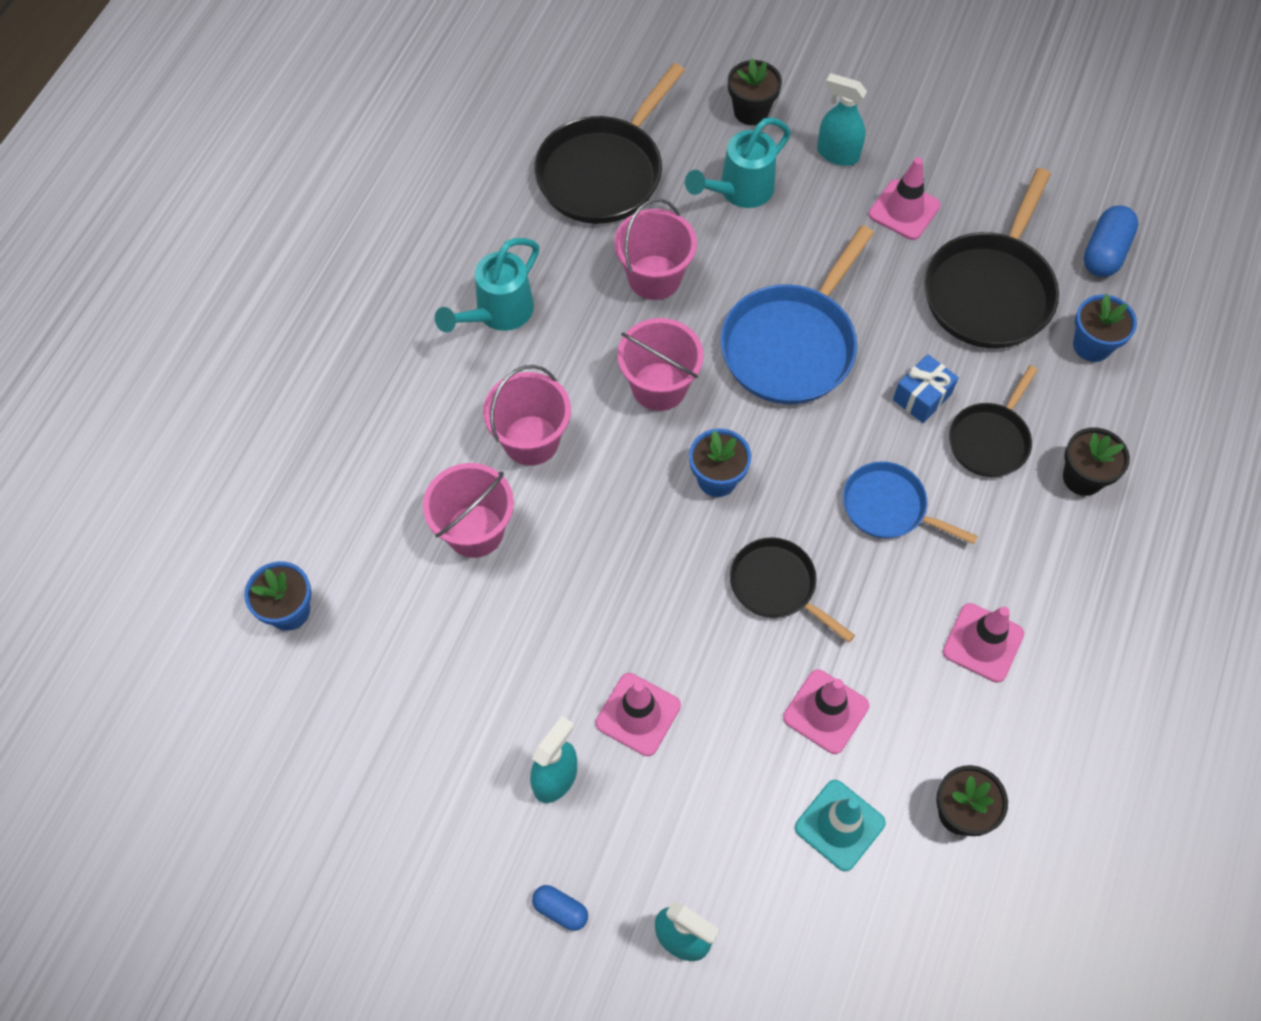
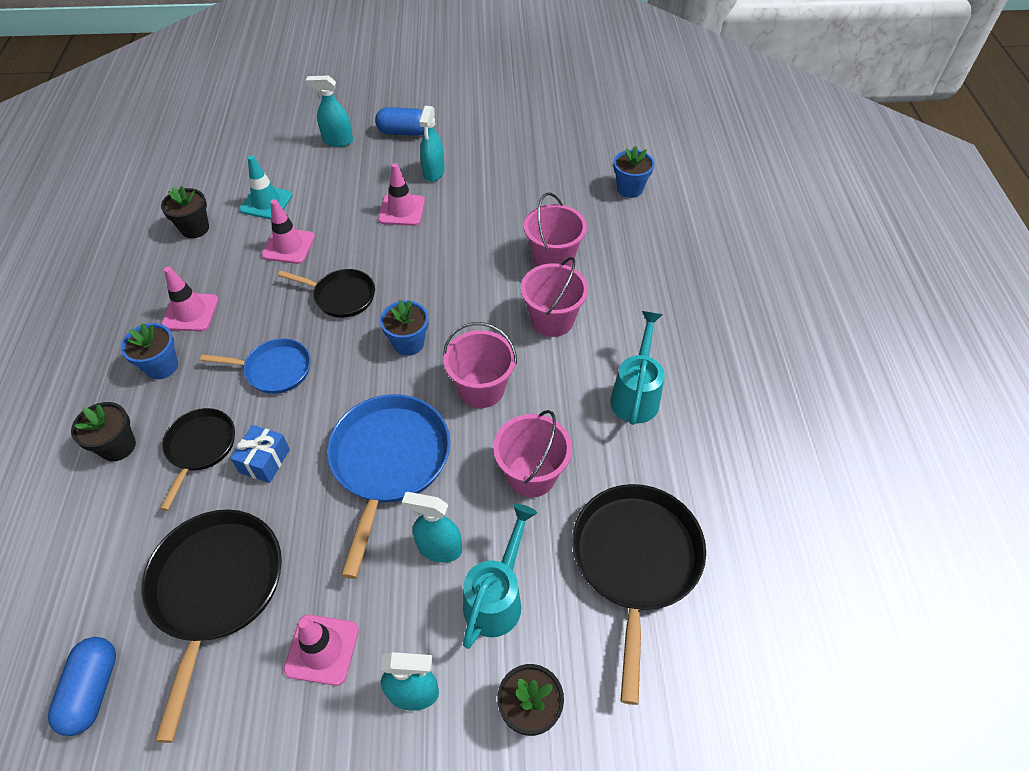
camera: 155 degrees right, 10 degrees down
blue capsule [532,885,588,931] -> blue capsule [375,107,424,136], size x1.69
blue flower pot [1073,294,1137,362] -> blue flower pot moved to [121,323,178,379]
none -> turquoise spray bottle [402,492,462,563]

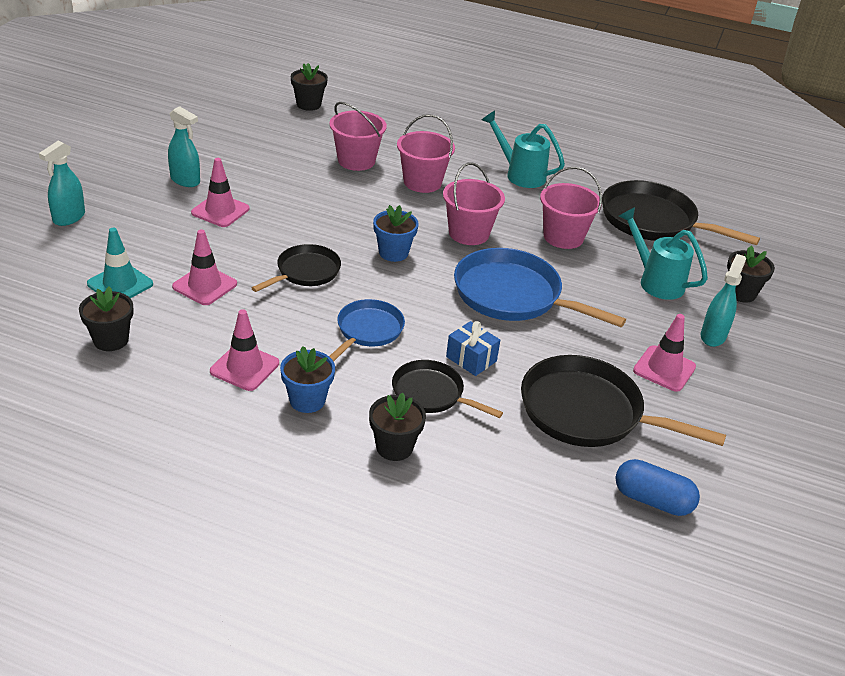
camera: 70 degrees left, 15 degrees down
blue capsule [375,107,424,136] -> none
turquoise spray bottle [402,492,462,563] -> none
blue flower pot [613,146,655,198] -> black flower pot [291,63,328,111]

